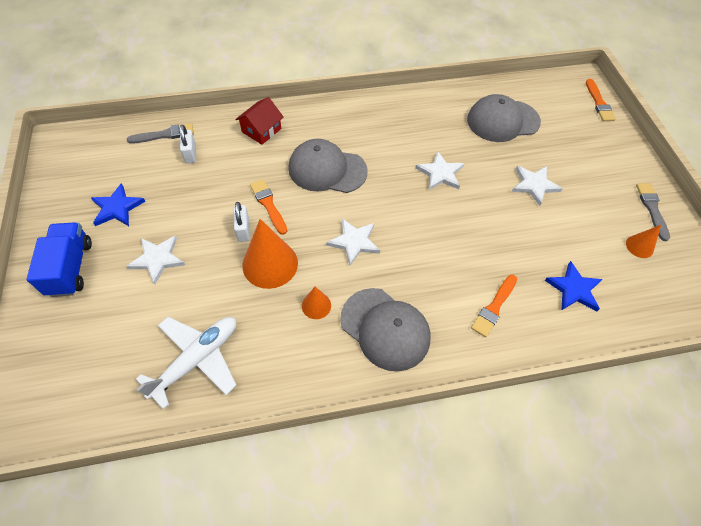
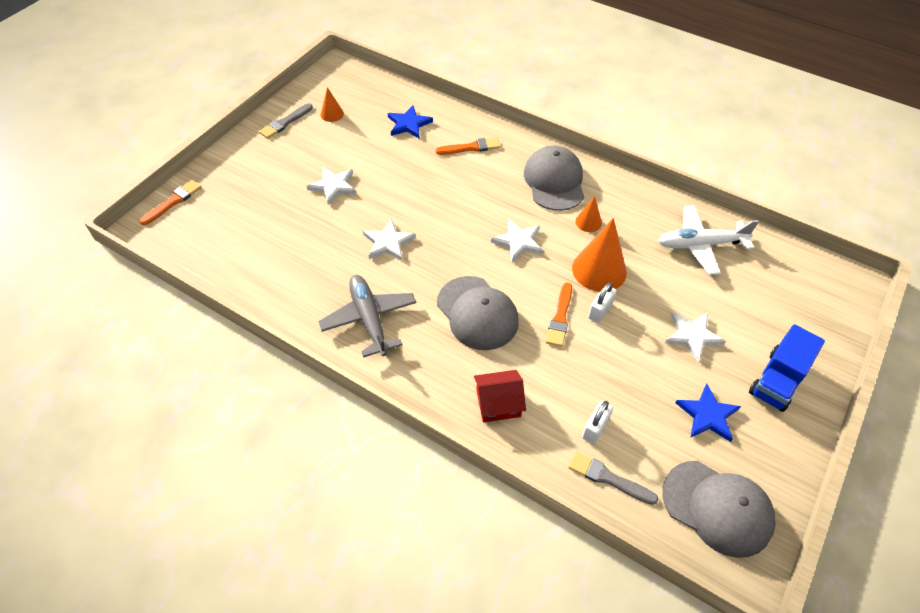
camera: 135 degrees left, 5 degrees down
grey cap [467,94,541,142] -> grey cap moved to [662,461,776,558]
none -> grey plane [318,275,416,358]

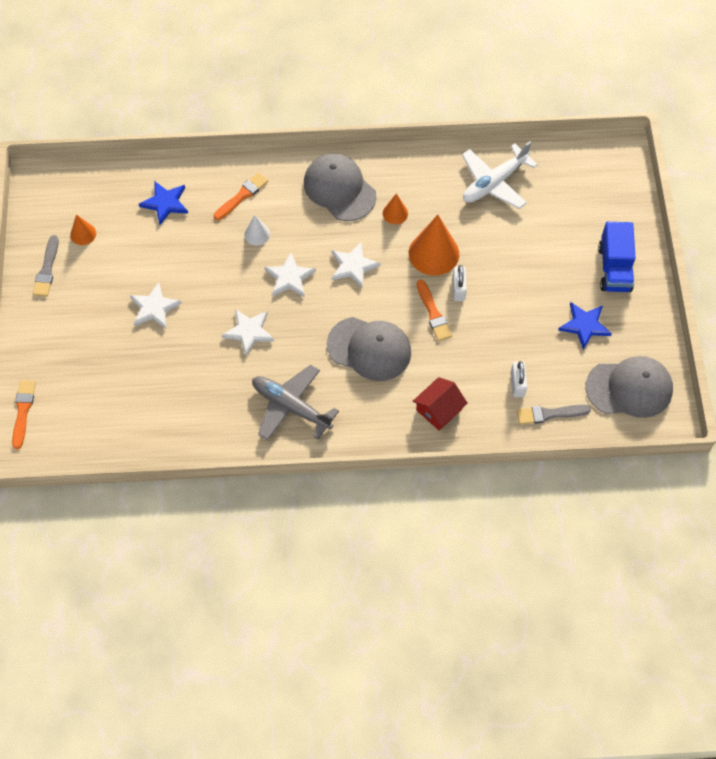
camera: 35 degrees left, 10 degrees up
white star [665,312,726,362] -> white star moved to [264,253,316,297]
none -> white cone [244,215,270,246]

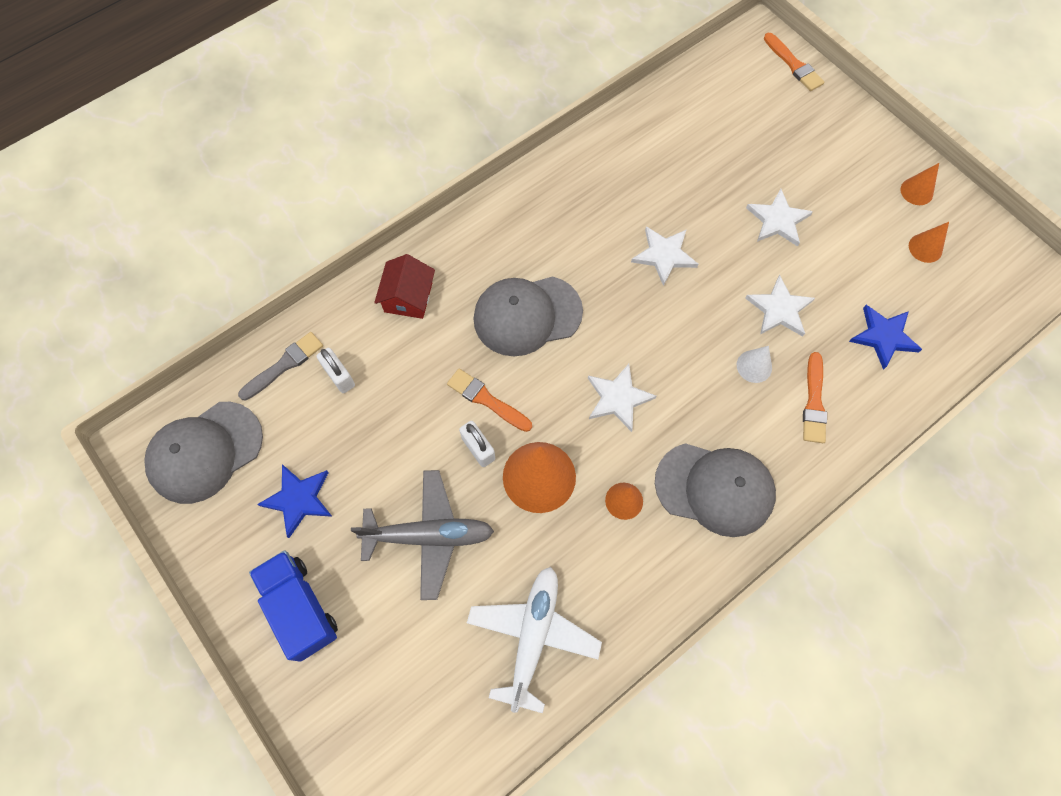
camera: 145 degrees right, 5 degrees up
grey brush [33,235,59,297] -> orange cone [900,163,939,205]
grey plane [252,365,339,440] -> grey plane moved to [351,470,494,600]
white star [264,253,316,297] -> white star moved to [745,275,815,337]

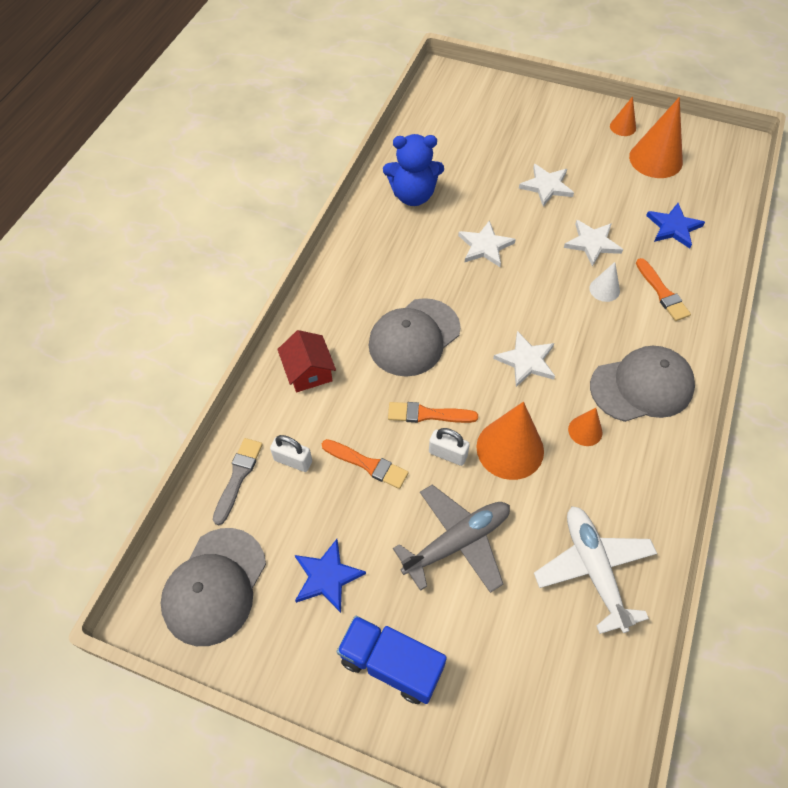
camera: 30 degrees left, 10 degrees down
orange brush [764,33,824,91] -> orange brush moved to [322,439,409,489]
orange cone [909,222,949,263] -> orange cone [629,97,683,178], size x1.96
none -> blue teddy bear [383,134,444,206]

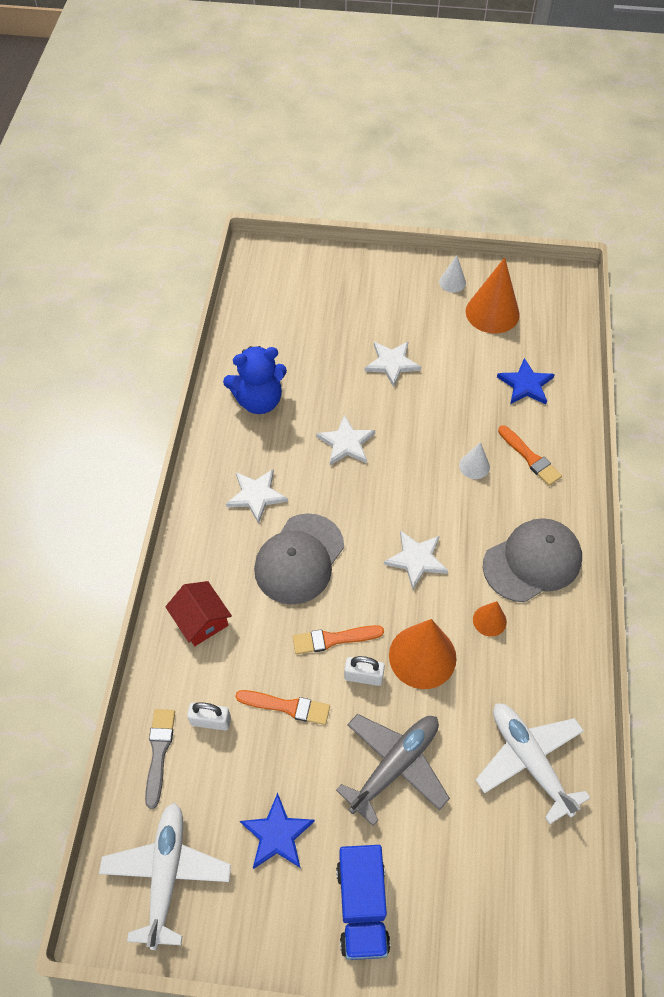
camera: 15 degrees left, 0 degrees up
grey cap [161,528,266,646] -> white plane [99,803,231,950]
blue truck [337,615,447,704] -> blue truck turned 105 degrees counterclockwise [336,845,390,960]
white star [564,220,623,266] -> white star moved to [226,469,288,523]
orange cone [610,96,636,136] -> white cone [439,255,466,293]

